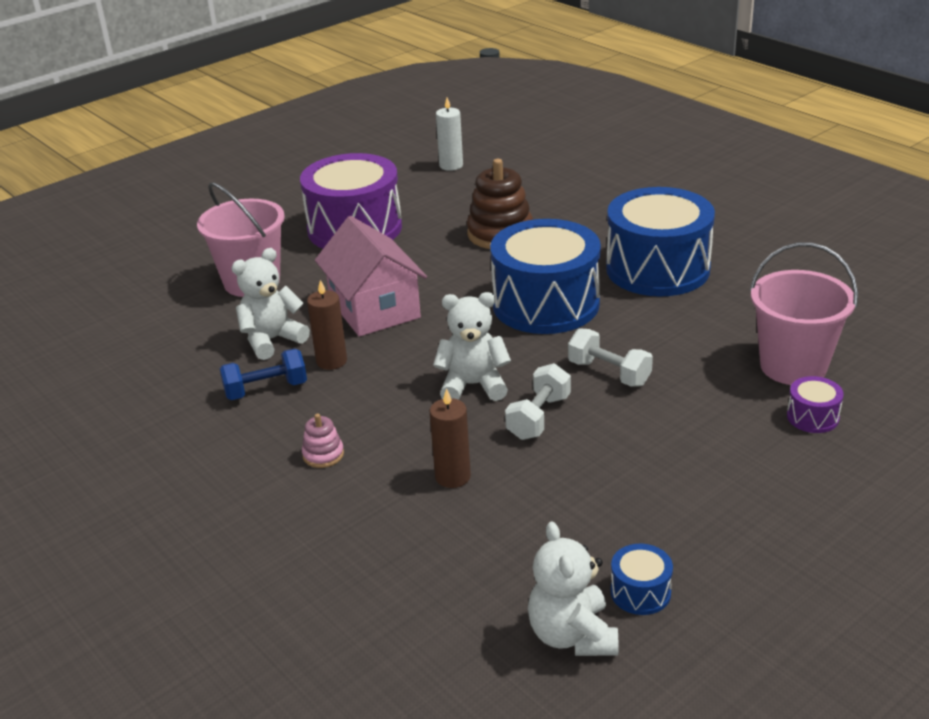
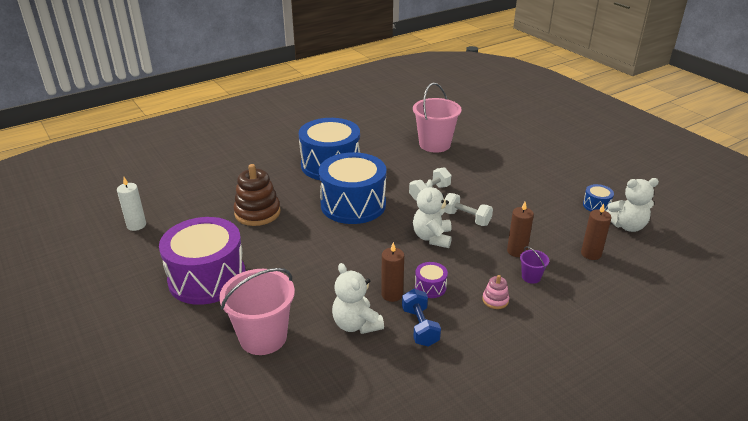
camera: 85 degrees left, 0 degrees up
pink house [315,216,427,337] -> none
purple drum [787,376,844,433] -> purple drum moved to [415,262,448,298]
none -> purple bucket [520,246,549,284]
none -> brown candle [581,204,611,260]

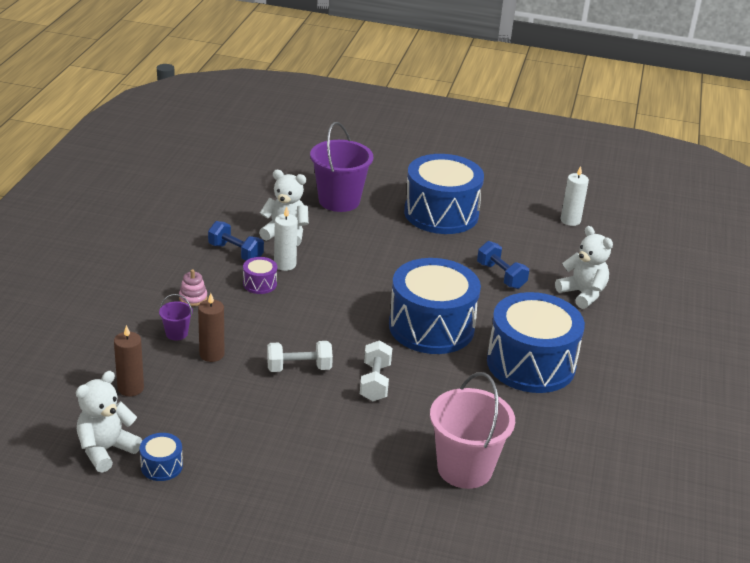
camera: 135 degrees right, 0 degrees up
purple drum [159,217,246,305] -> blue drum [404,154,484,234]
pink bucket [219,268,295,355] -> purple bucket [310,122,373,212]
brown stacking toy [233,164,280,226] -> blue dumbbell [477,241,529,289]
brown candle [381,242,404,302] -> white candle [274,206,298,271]
white teddy bear [413,179,452,248] -> white teddy bear moved to [555,226,613,309]

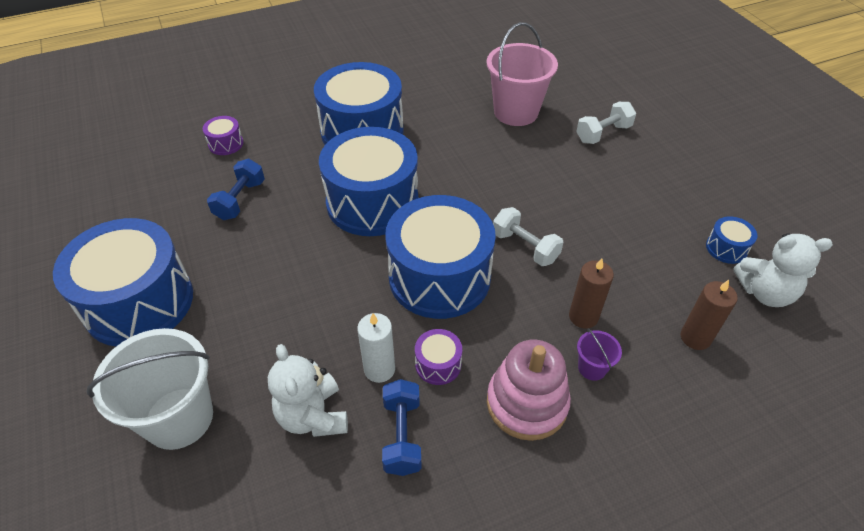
camera: 125 degrees left, 15 degrees up
pink stacking toy [179,269,207,306] -> pink stacking toy [487,340,571,441], size x2.07
purple bucket [310,122,373,212] -> white bucket [87,328,213,450]
white dumbbell [360,340,392,401] -> white dumbbell moved to [576,102,636,144]
white teddy bear [555,226,613,309] -> purple drum [203,116,243,155]
white candle [560,166,589,226] -> none
none -> blue drum [385,195,496,319]

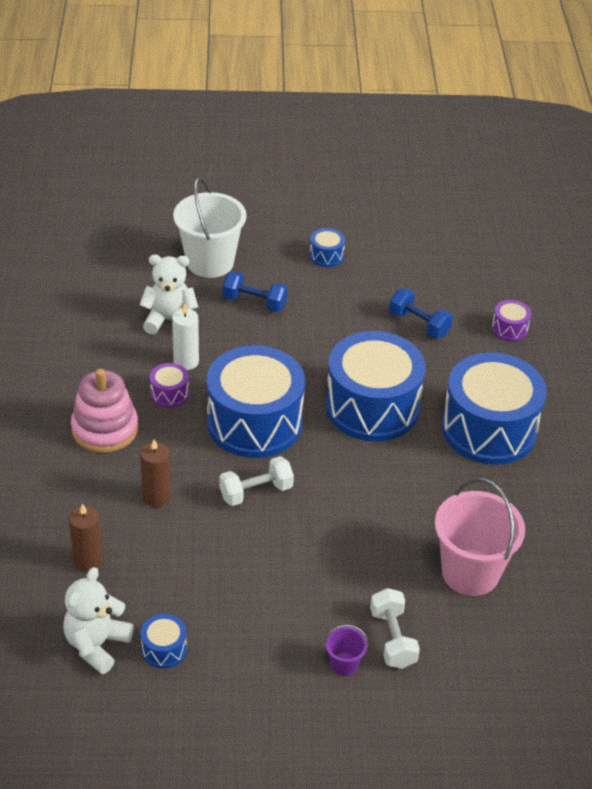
camera: 110 degrees right, 5 degrees down
blue drum [53,218,193,346] -> blue drum [309,228,345,267], size x0.41
blue dumbbell [382,379,422,476] -> blue dumbbell moved to [223,271,288,312]
purple bucket [577,329,622,381] -> purple bucket moved to [325,625,368,676]

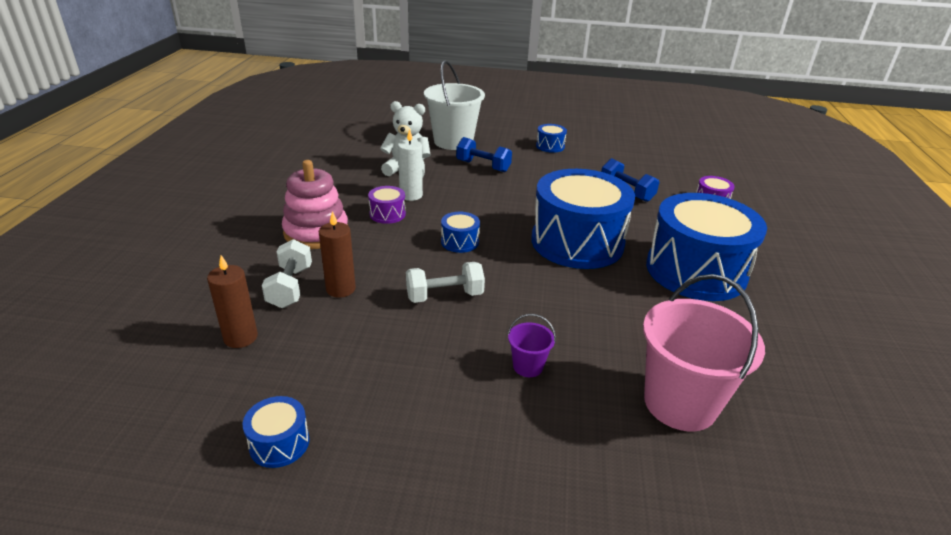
camera: 10 degrees right, 10 degrees down
white teddy bear [63,567,134,674] -> none
blue drum [207,346,305,458] -> blue drum [441,212,480,253], size x0.41
purple bucket [325,625,368,676] -> purple bucket moved to [508,314,556,377]
white dumbbell [370,588,420,669] -> white dumbbell moved to [262,239,312,308]

